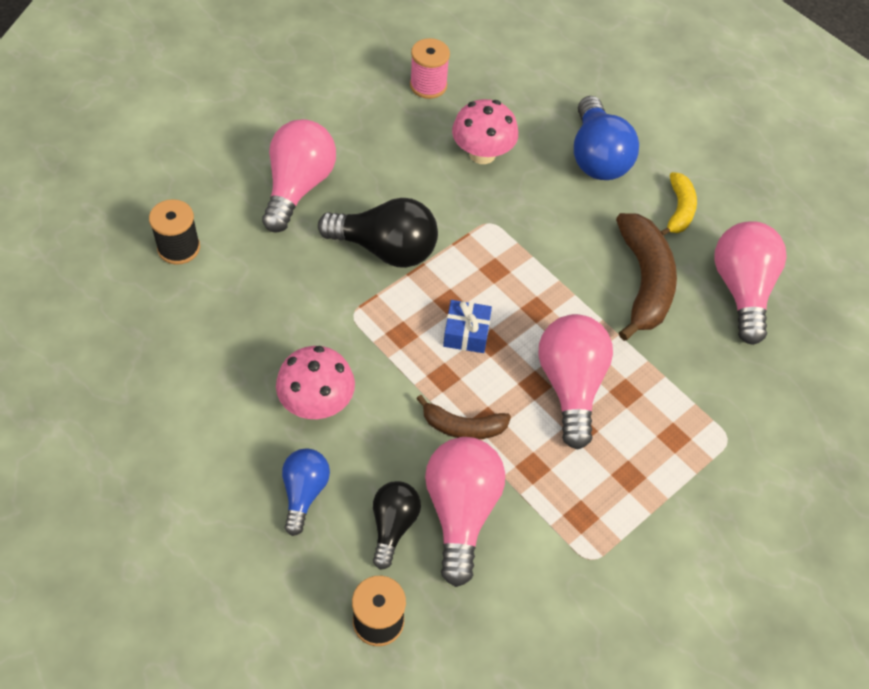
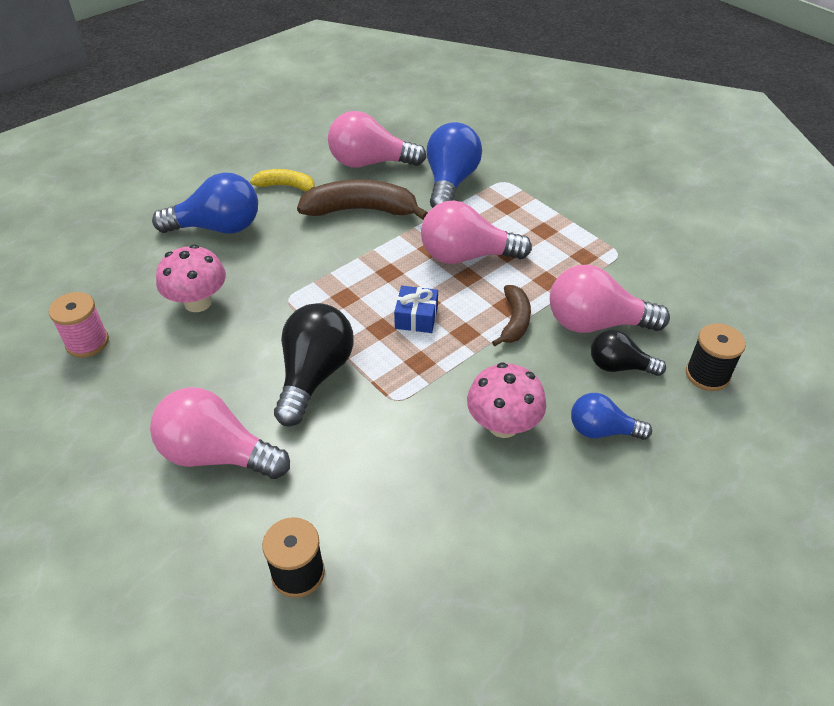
camera: 85 degrees left, 10 degrees down
none -> blue light bulb [427,122,482,208]

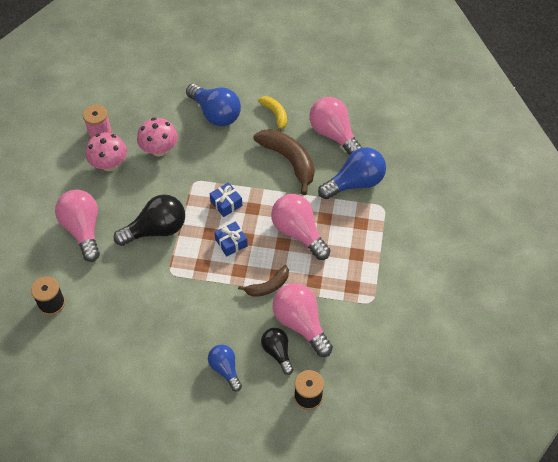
camera: 50 degrees right, 10 degrees up
pink mushroom [467,362,546,438] -> pink mushroom moved to [86,132,127,171]
none -> blue gift [210,182,242,217]

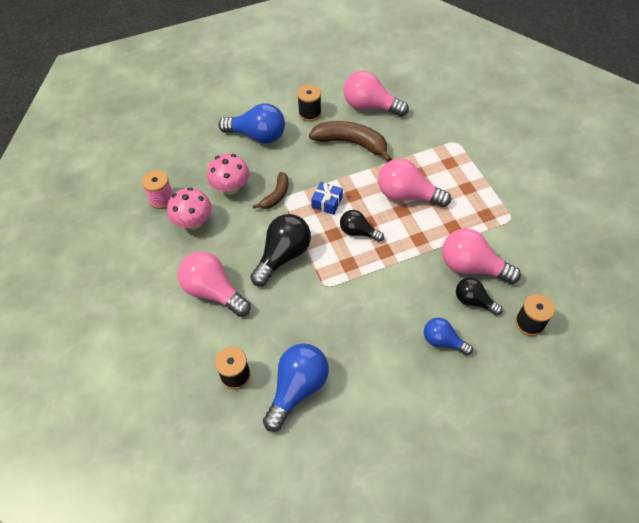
camera: 30 degrees left, 0 degrees up
blue gift [214,221,248,257] -> black light bulb [340,210,384,242]
brown banana [238,265,289,297] -> brown banana moved to [252,172,288,209]
yellow banana [258,96,287,132] -> black spool [297,84,322,122]
blue light bulb [318,147,386,199] -> blue light bulb moved to [263,343,329,432]

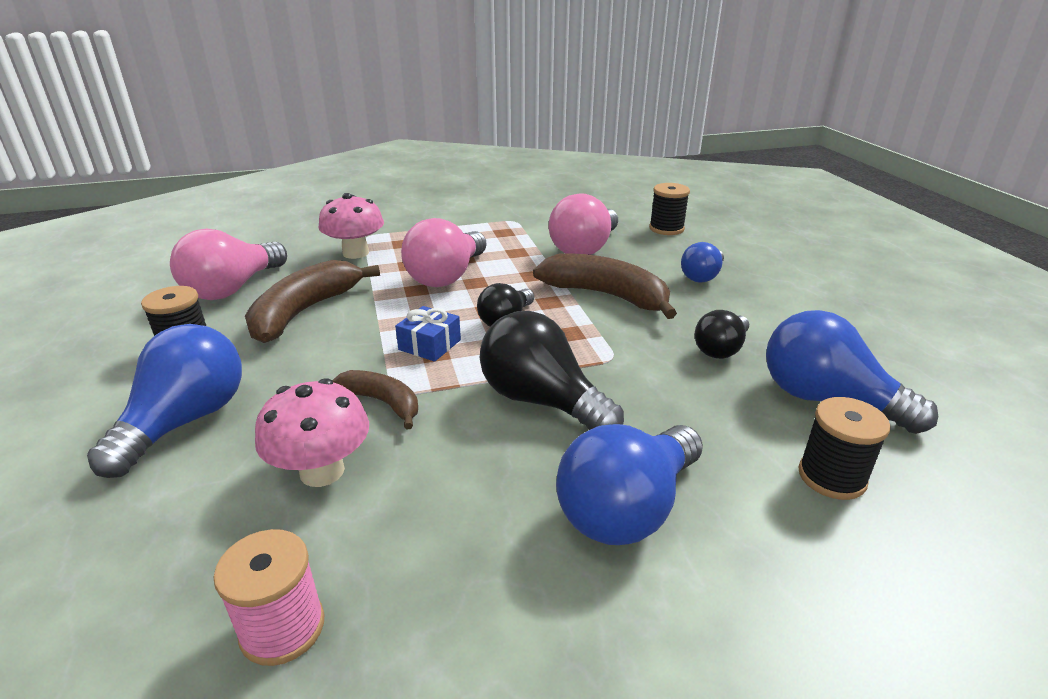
camera: 85 degrees left, 25 degrees down
pink mushroom [167,187,212,230] -> pink mushroom moved to [318,193,384,259]
pink light bulb [177,251,251,317] -> blue light bulb [556,424,703,545]
black light bulb [456,278,503,316] -> black light bulb moved to [695,310,749,359]
none -> brown banana [533,253,677,319]

